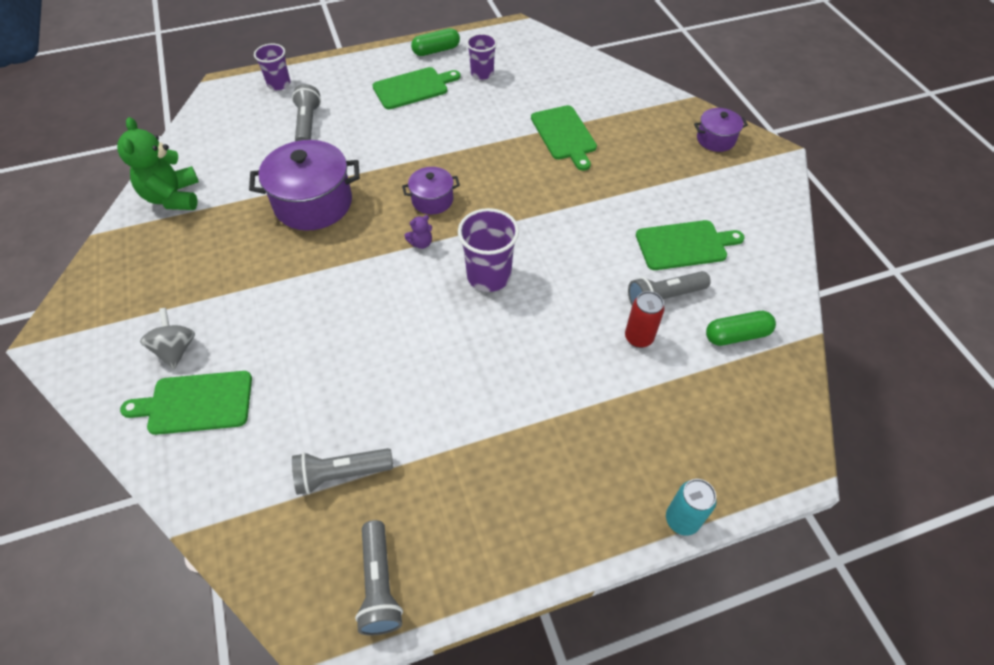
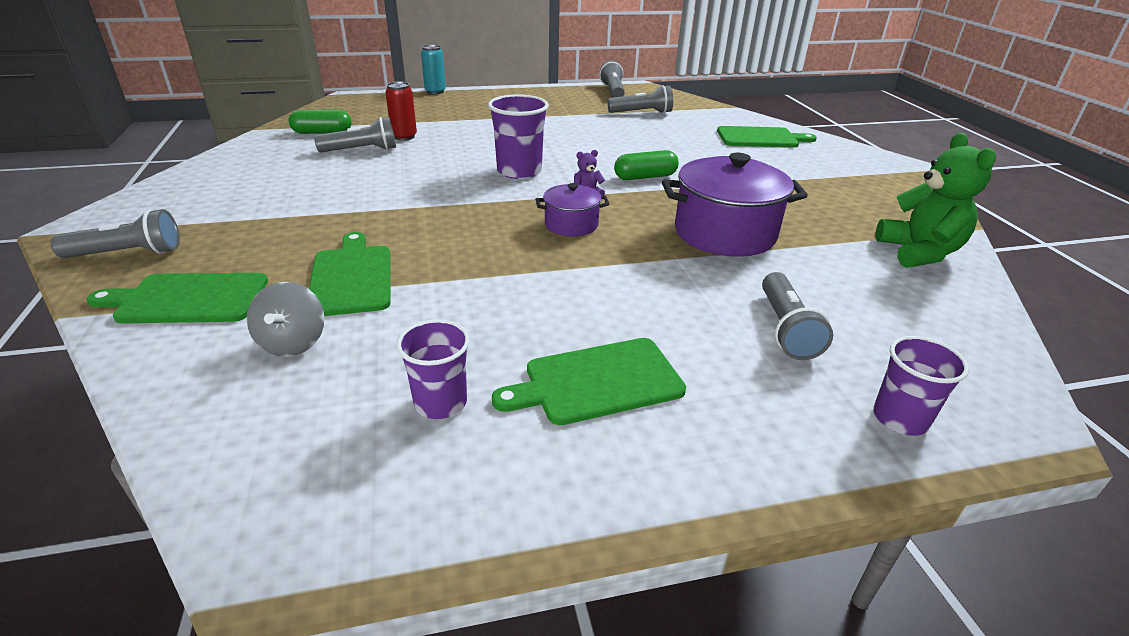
camera: 175 degrees left, 20 degrees down
grey spinning top [140,308,195,369] -> grey spinning top moved to [247,282,325,357]
green capsule [411,28,460,56] -> green capsule moved to [614,150,679,180]
green cutting board [636,220,745,270] -> green cutting board moved to [87,273,268,323]
purple pot [694,108,748,152] -> grey flashlight [50,209,180,258]

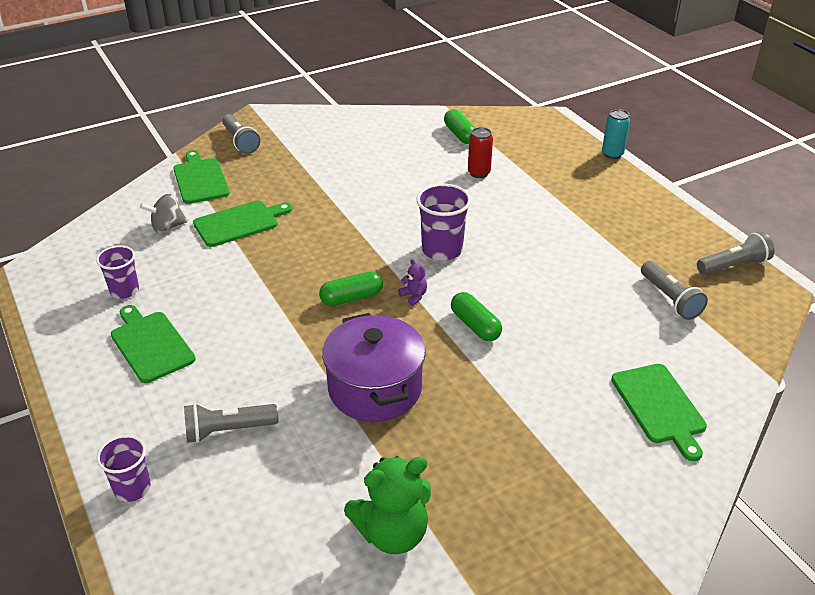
camera: 75 degrees right, 5 degrees up
grey flashlight [314,117,396,152] -> none
purple pot [536,183,609,237] -> green capsule [319,271,383,306]

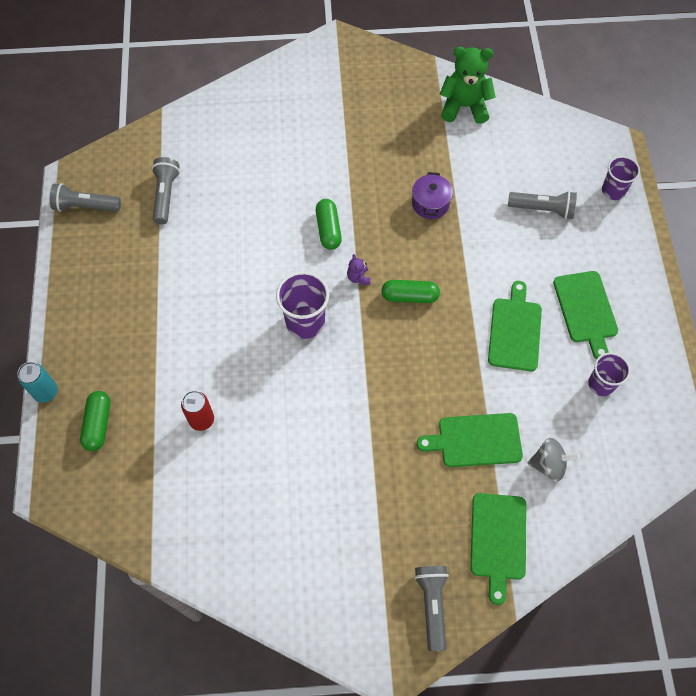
camera: 155 degrees left, 25 degrees up
purple pot [322,313,426,422] -> purple pot [412,172,453,219], size x0.54
green capsule [444,109,475,144] -> green capsule moved to [80,391,110,451]
green cutting board [611,364,707,461] -> green cutting board moved to [488,281,542,371]

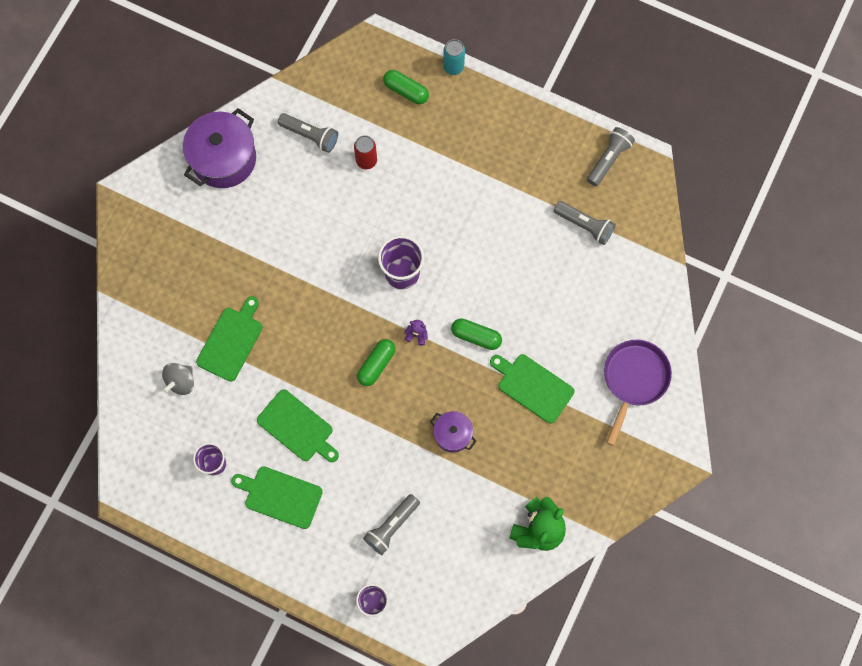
camera: 120 degrees right, 10 degrees up
grey flashlight [414,566,449,651] -> grey flashlight moved to [278,113,338,153]
green cutting board [470,493,526,605] -> green cutting board moved to [490,354,575,424]
none -> purple pot [183,108,256,188]
none -> purple pan [604,340,672,446]

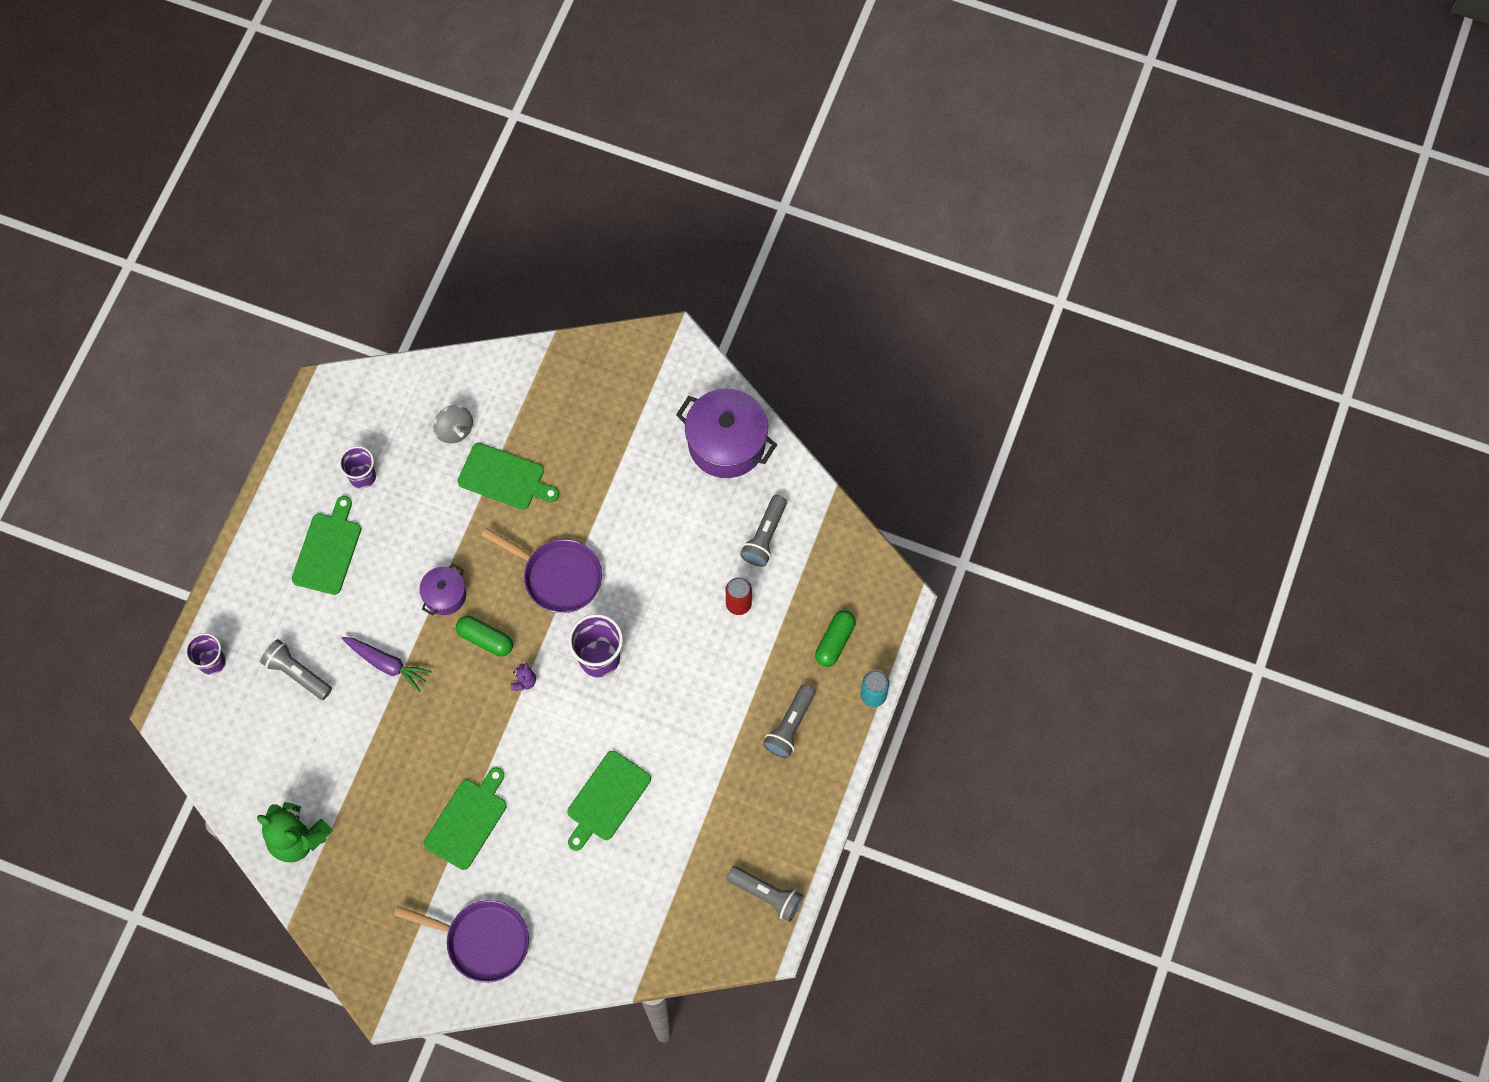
camera: 85 degrees right, 5 degrees down
grey spinning top [162,363,194,395] -> grey spinning top turned 150 degrees counterclockwise [433,405,473,443]
green cutting board [257,389,339,462] -> green cutting board moved to [567,751,651,851]
purple pot [430,411,477,453] -> purple pot moved to [419,563,466,616]
green capsule [451,318,502,350] -> none
grey flashlight [554,201,616,245] -> grey flashlight moved to [763,684,815,758]
none -> purple carrot [341,637,432,692]
none -> purple pan [482,528,602,613]

